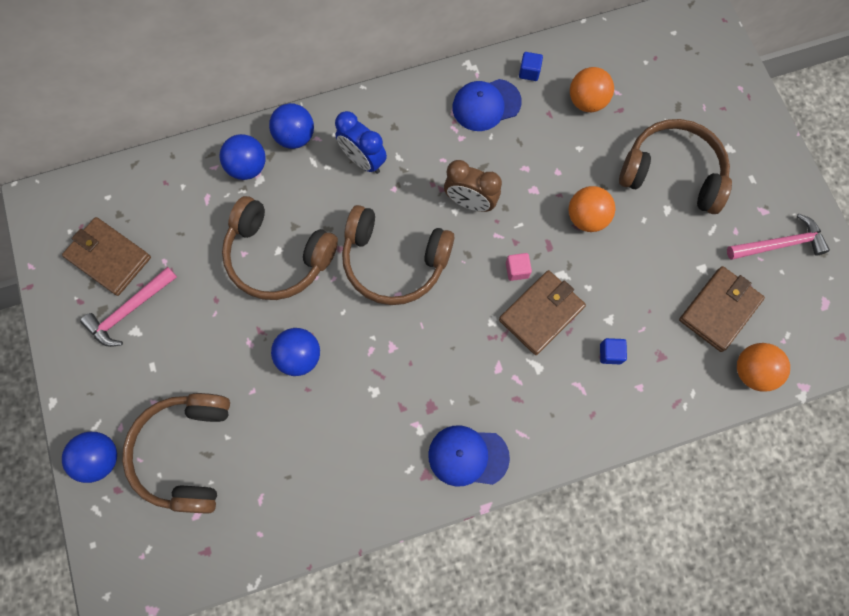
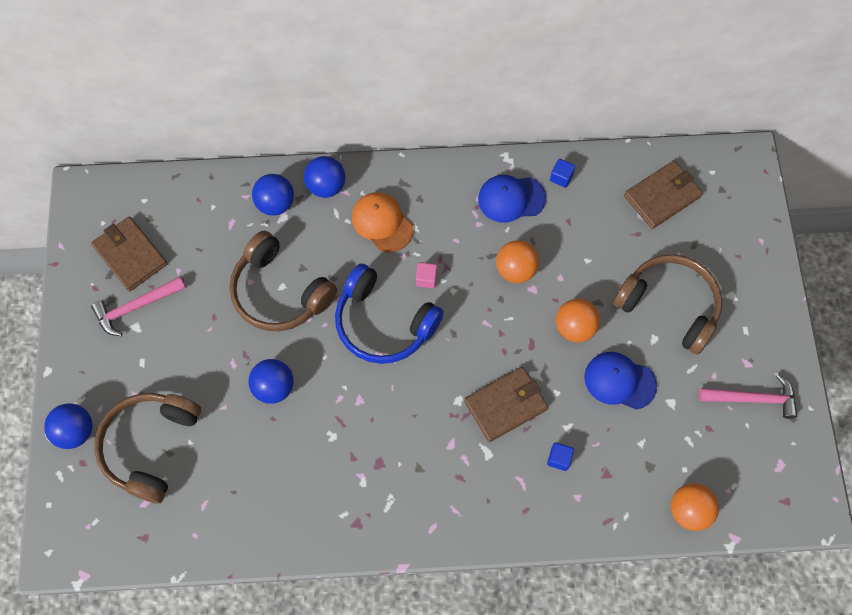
camera: 15 degrees right, 5 degrees down
blue clock [335,111,387,174] -> orange cap [352,192,414,252]
brown headphones [342,205,454,305] -> blue headphones [335,263,444,364]
blue cap [428,425,510,487] -> blue cap moved to [584,352,657,410]
brown clock [444,160,502,212] -> none
pink cube [506,253,532,281] -> pink cube moved to [416,262,437,288]
orange ball [570,67,614,112] -> orange ball moved to [496,240,539,283]
brown wallet [679,266,765,352] -> brown wallet moved to [624,160,703,229]

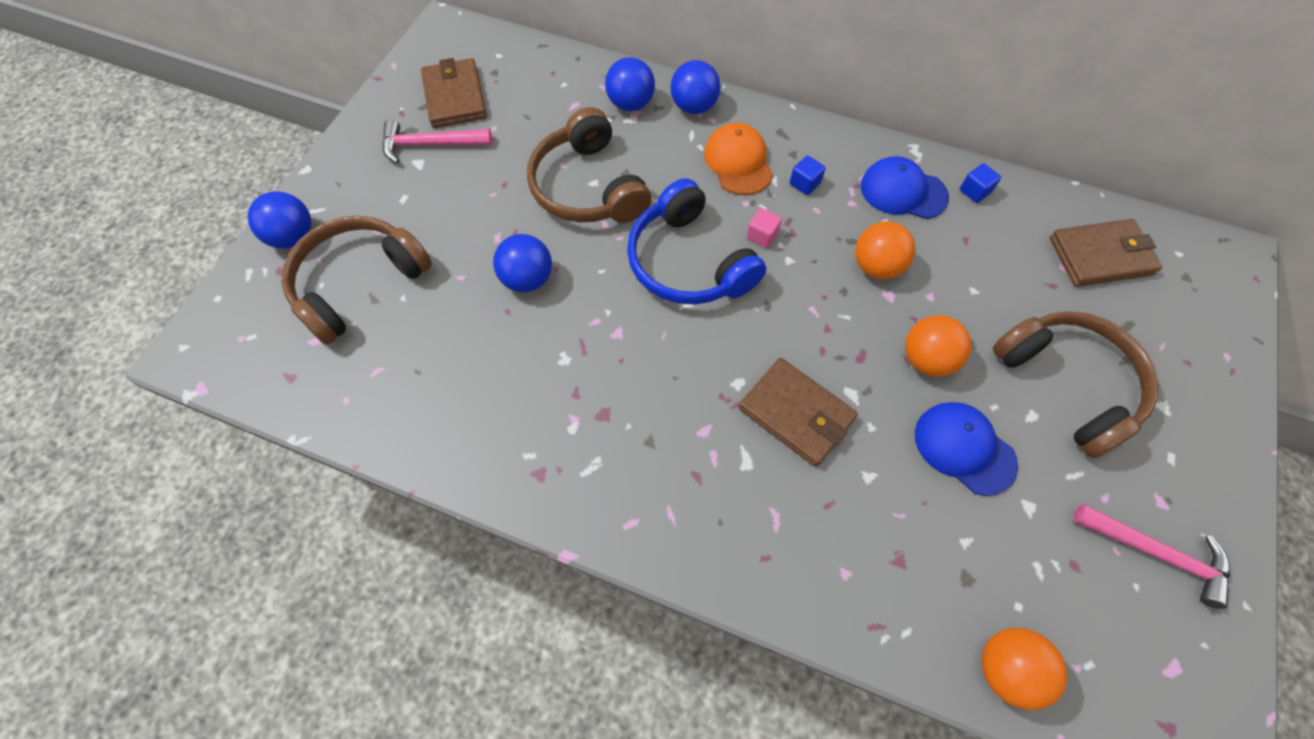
camera: 25 degrees right, 5 degrees down
brown wallet [464,367,548,442] -> brown wallet turned 45 degrees clockwise [739,358,858,467]
blue cube [547,443,574,471] -> blue cube moved to [790,156,826,195]

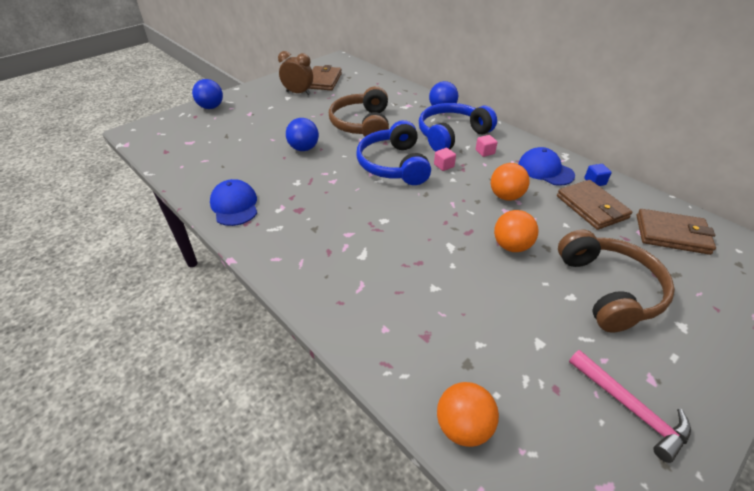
camera: 25 degrees right, 20 degrees down
brown headphones [281,216,432,345] -> none
pink hammer [382,119,492,163] -> brown clock [278,51,313,95]
blue ball [605,57,655,111] -> none
orange cap [704,123,773,195] -> blue headphones [419,103,497,152]
brown wallet [739,358,858,467] -> brown wallet moved to [557,180,632,230]
blue cube [790,156,826,195] -> pink cube [476,135,497,157]
blue cap [915,402,1018,496] -> blue cap moved to [210,179,257,226]

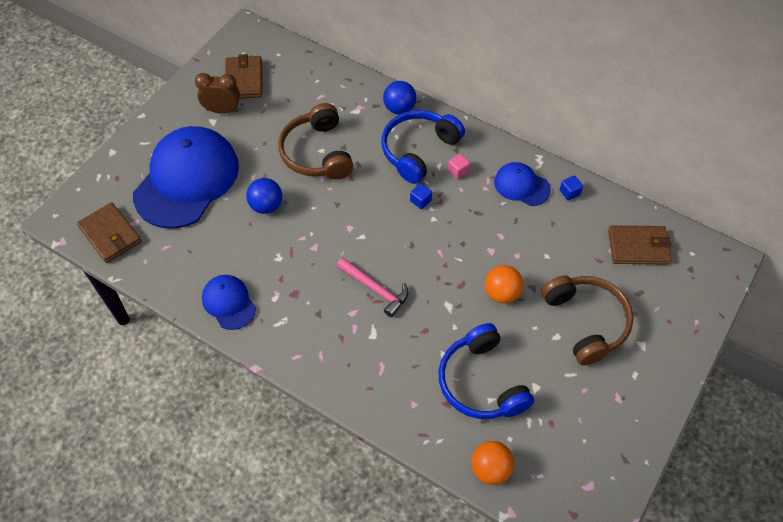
camera: 15 degrees left, 15 degrees up
blue ball [192,79,223,109] -> none
blue headphones [356,120,431,185] -> blue headphones moved to [438,323,534,419]
pink cube [434,148,456,171] -> blue cube [410,183,432,209]
orange ball [491,163,530,201] -> none
brown wallet [557,180,632,230] -> brown wallet moved to [77,202,141,263]
pink hammer [569,350,691,463] -> pink hammer moved to [337,258,408,317]
none -> blue cap [133,126,239,229]

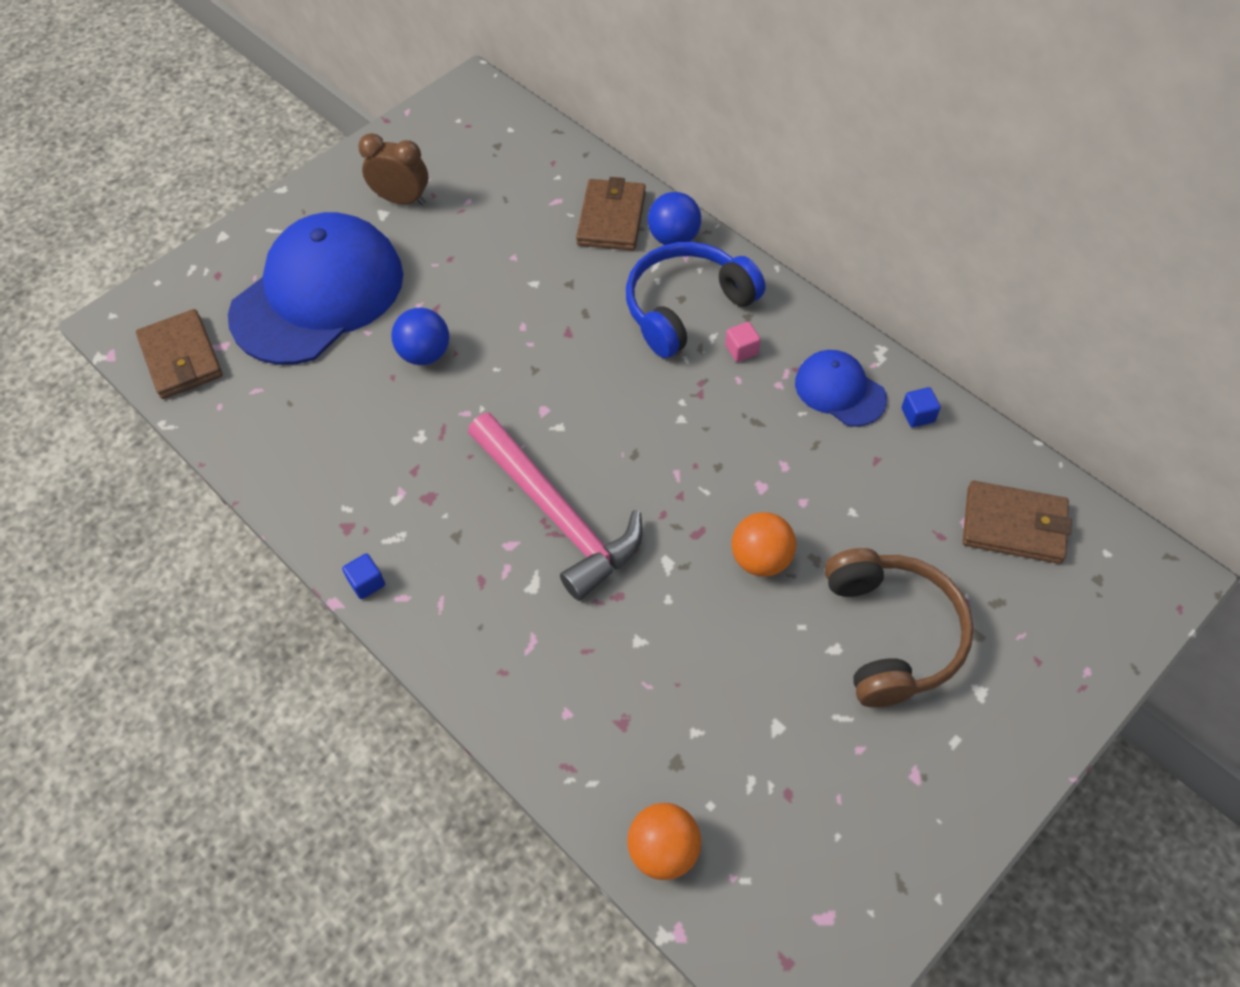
camera: 15 degrees right, 0 degrees up
blue cap [202,275,256,330] -> none
brown wallet [225,54,262,99] -> brown wallet moved to [576,177,646,251]
brown headphones [278,103,353,180] -> none
pink hammer [337,258,408,317] -> pink hammer [468,412,643,601], size x1.70
blue cube [410,183,432,209] -> blue cube moved to [342,553,385,599]
blue headphones [438,323,534,419] -> none

